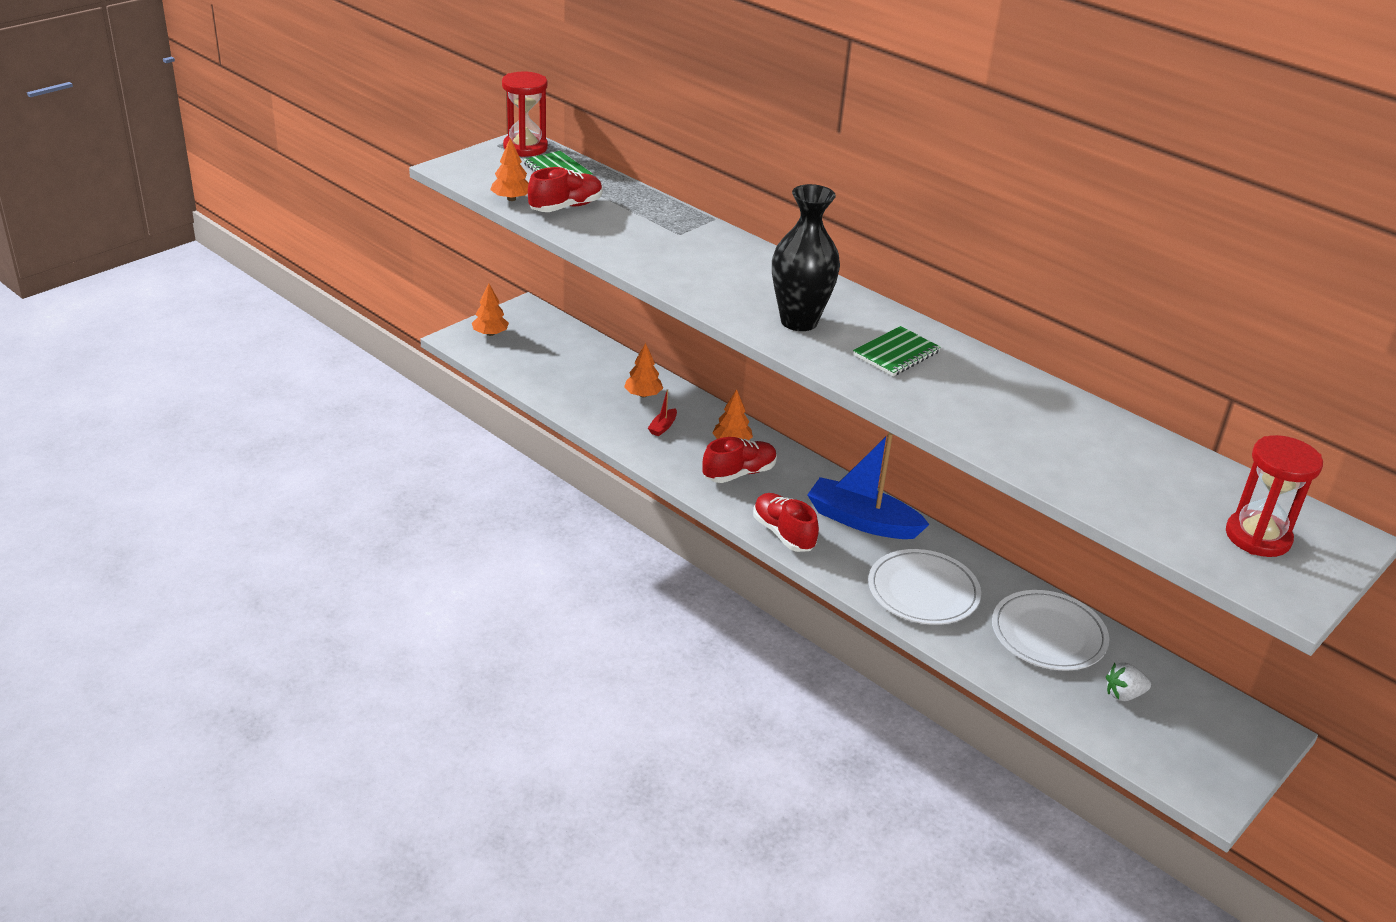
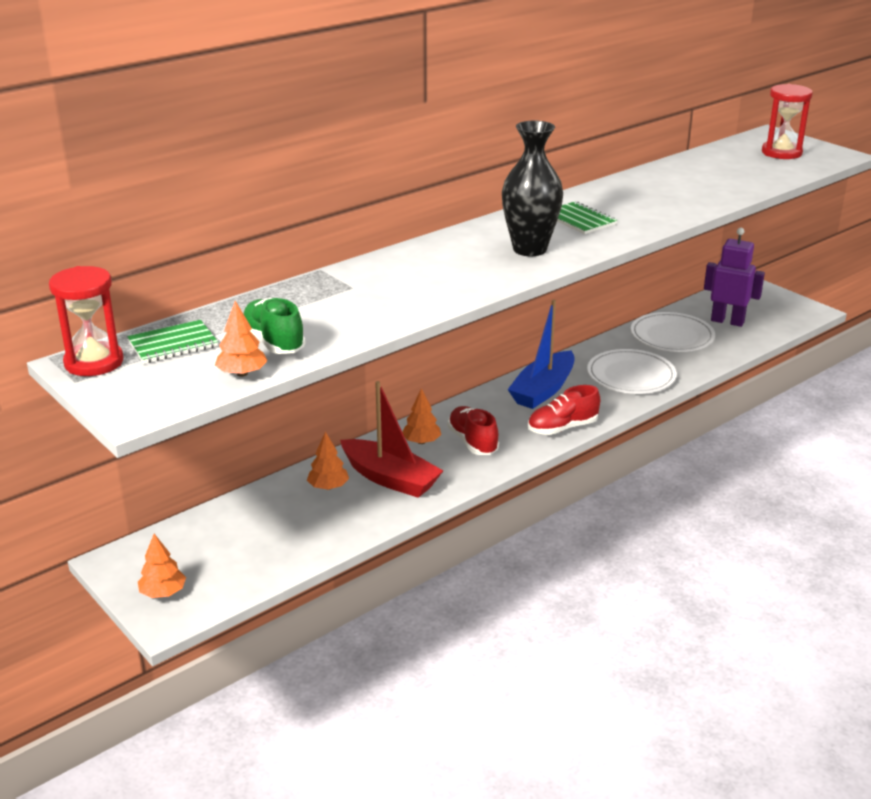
camera: 80 degrees left, 5 degrees down
red shoe [528,167,603,212] -> green shoe [244,298,305,354]
red boat [648,389,677,436] -> red boat [340,381,443,498], size x2.47
white strawberry [1106,662,1151,701] -> purple robot [704,228,765,327]

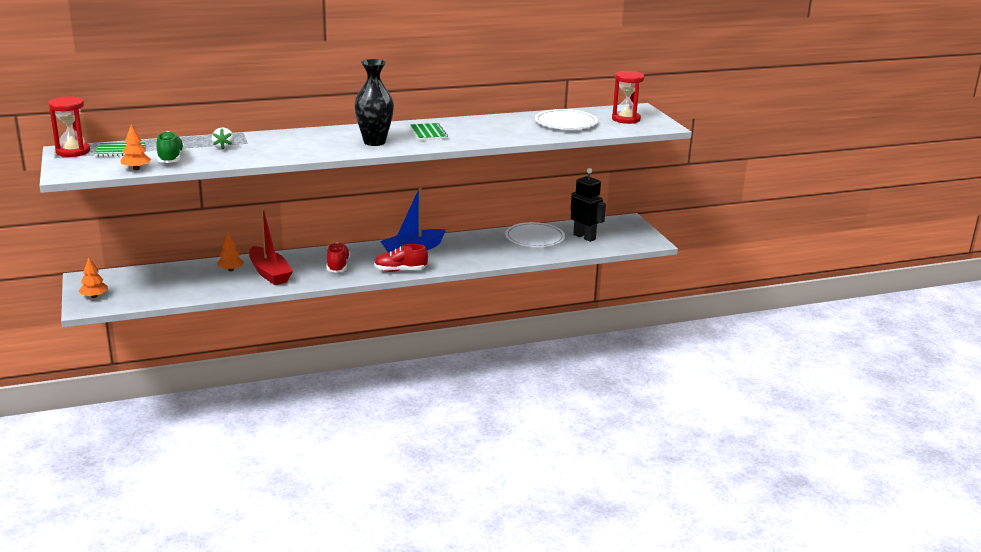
camera: 20 degrees right, 5 degrees down
orange tree [402,388,441,444] -> none
white plate [587,349,677,394] -> white plate moved to [535,109,598,130]
purple robot [704,228,765,327] -> black robot [570,168,606,242]
none -> white strawberry [212,127,234,150]

